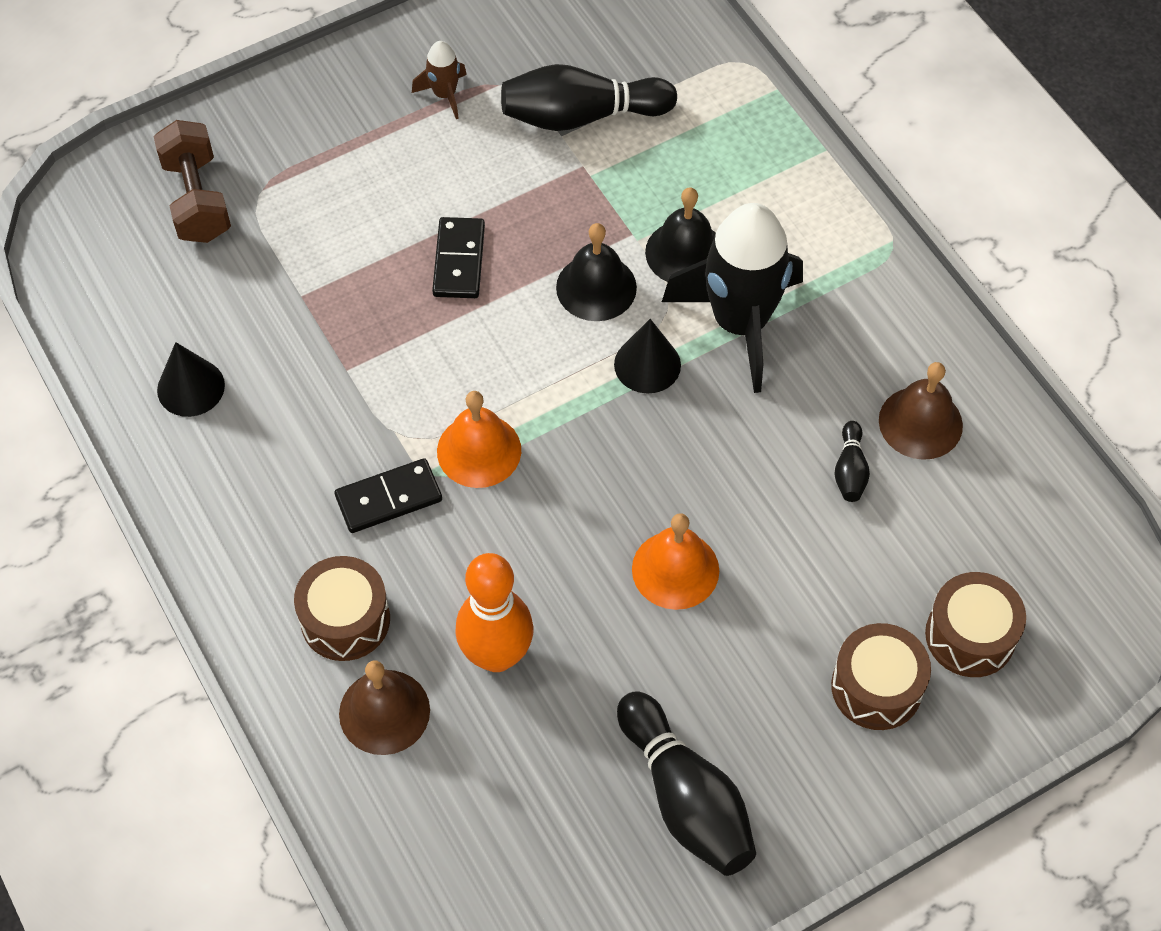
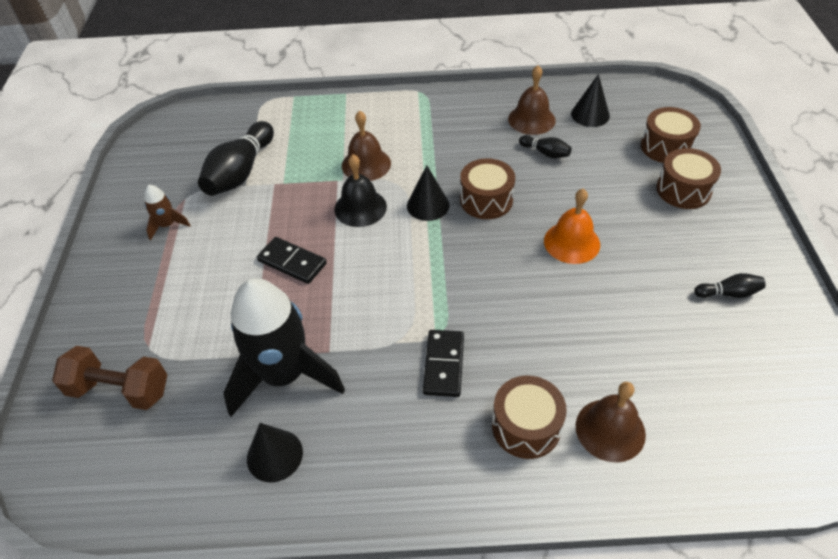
camera: 60 degrees left, 10 degrees down
orange bell [437,391,521,488] -> none
orange bowling pin [455,553,534,672] -> none
black bowling pin [617,691,756,876] -> black bowling pin [694,273,766,298], size x0.48
black bell [645,187,716,282] -> brown bell [342,111,391,181]
black rocket [662,203,803,393] -> black rocket moved to [223,278,345,417]
none -> brown drum [460,158,515,219]
none -> black cone [571,74,610,127]

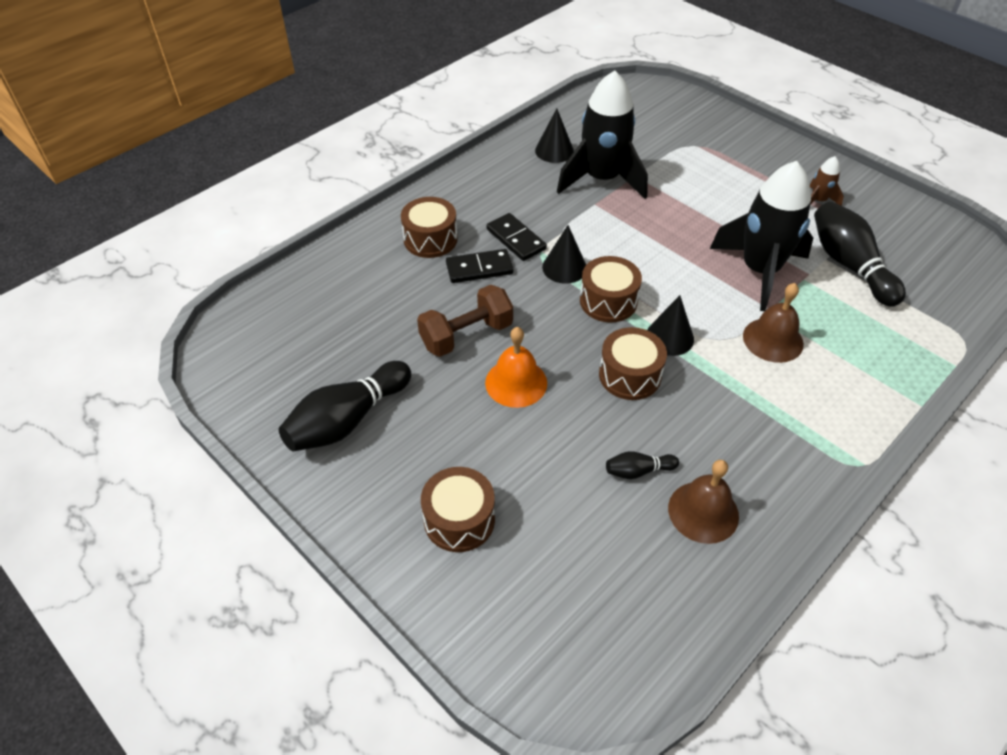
camera: 135 degrees right, 0 degrees up
brown dumbbell [52,346,167,410] -> brown dumbbell moved to [417,285,513,357]
black domino [257,237,327,284] -> black domino moved to [446,249,514,283]
black bell [335,154,387,227] -> none
black cone [571,74,610,127] -> black cone moved to [542,225,586,284]
brown bell [576,382,646,462] -> none
brown drum [641,107,701,163] -> brown drum moved to [580,256,642,323]
black bowling pin [694,273,766,298] -> black bowling pin [279,361,411,451], size x2.09
none -> black rocket [710,161,813,311]

